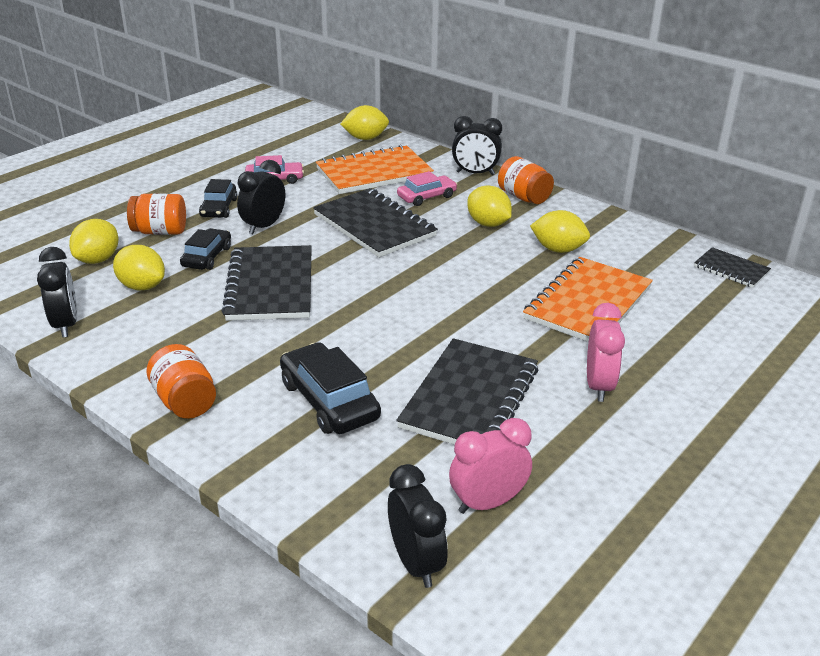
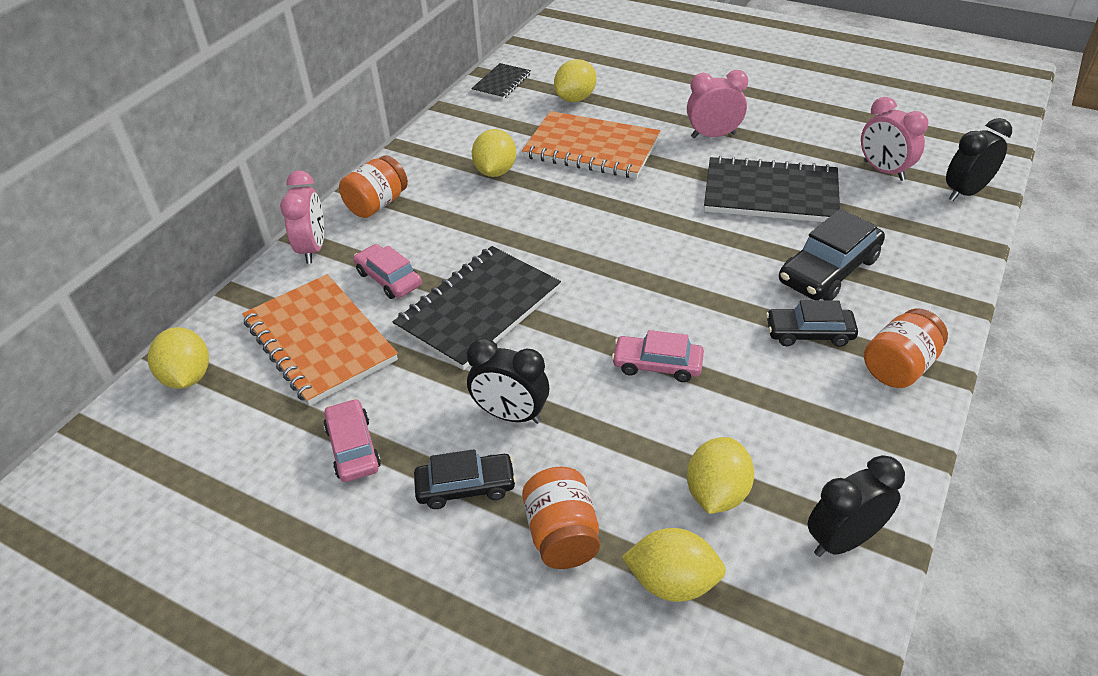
camera: 100 degrees left, 10 degrees up
black car [180,228,231,270] -> black car moved to [766,300,858,347]
black notebook [222,245,312,321] -> pink car [612,330,704,382]
black clock [452,116,502,175] -> pink clock [280,170,324,264]
yellow lemon [467,185,512,227] -> yellow lemon moved to [554,59,597,102]

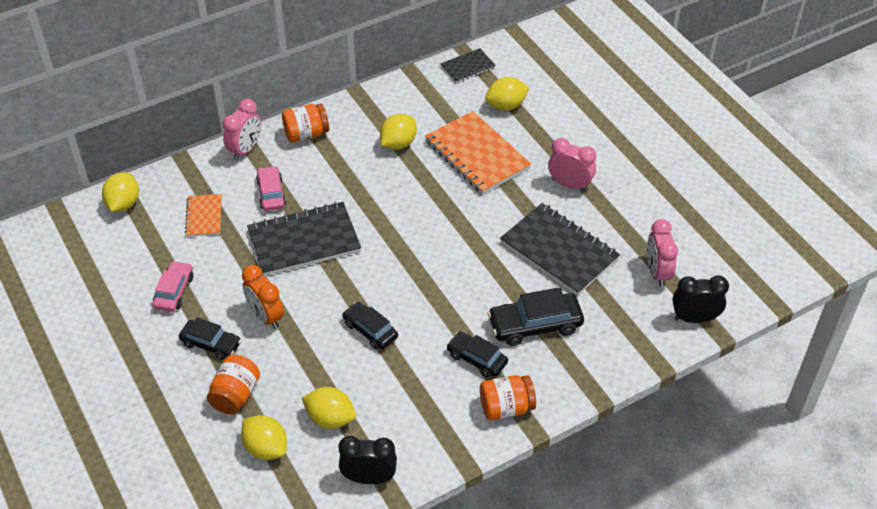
camera: 30 degrees right, 5 degrees up
orange notebook [242,274,398,406] -> orange notebook [185,194,222,237], size x0.53
black clock [467,338,549,424] -> orange clock [242,265,284,329]
pink car [612,330,704,382] -> black car [342,302,398,349]
yellow lemon [687,437,754,514] -> yellow lemon turned 60 degrees clockwise [302,387,356,429]

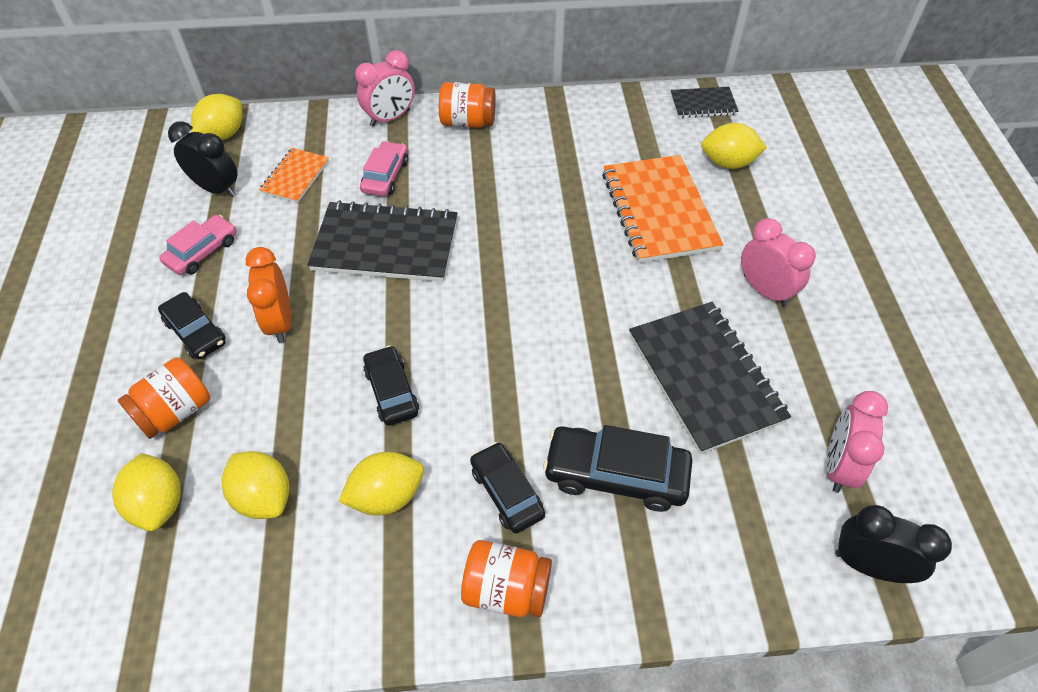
camera: 25 degrees right, 5 degrees up
black clock [339,436,397,484] -> black clock moved to [168,121,237,197]
yellow lemon [380,114,417,150] -> yellow lemon moved to [338,452,424,516]

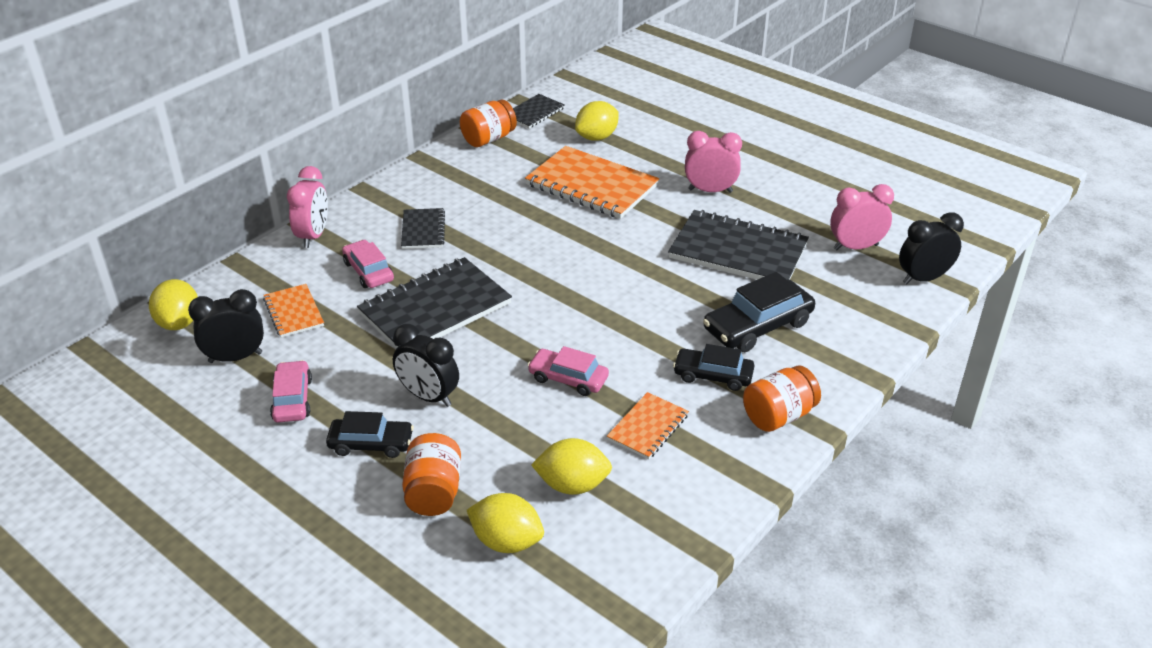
camera: 45 degrees left, 15 degrees down
orange clock [246,247,292,343] -> black clock [393,324,459,407]
yellow lemon [338,452,424,516] -> orange notebook [607,392,689,459]
black car [363,345,419,426] -> pink car [528,346,609,396]
orange jar [439,82,496,128] -> orange jar moved to [460,99,517,147]
pink clock [826,391,888,493] -> pink clock turned 105 degrees clockwise [830,184,894,250]
none -> black notebook [401,208,445,249]

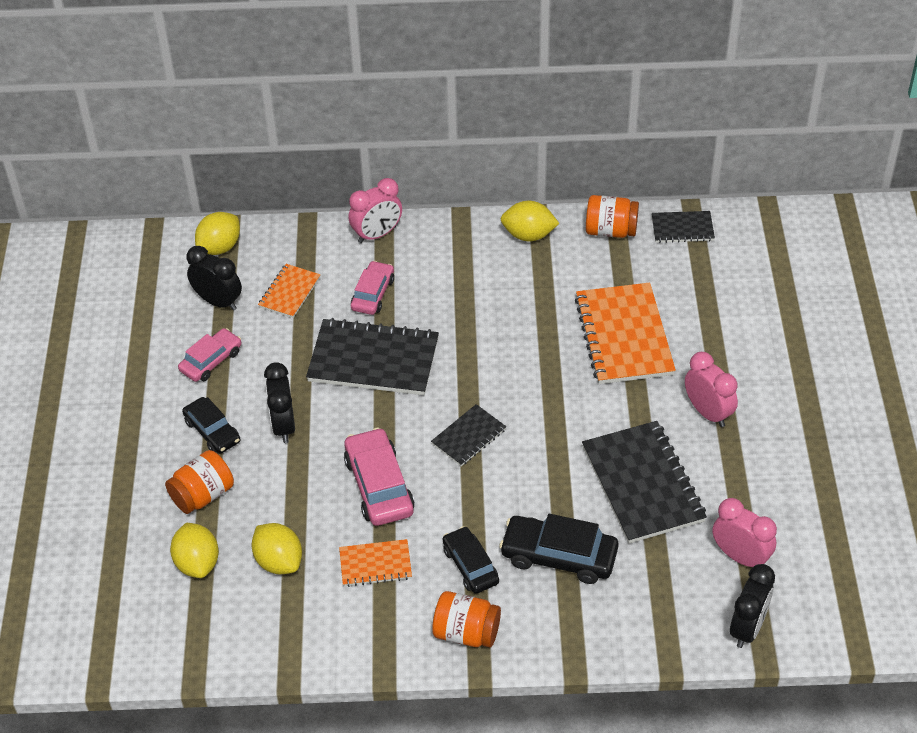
camera: 50 degrees right, 10 degrees up
black notebook [401,208,445,249] -> black notebook moved to [431,404,506,466]
pink car [528,346,609,396] -> pink car [344,428,415,526], size x1.54
yellow lemon [575,101,619,141] -> yellow lemon moved to [501,201,559,241]
black clock [899,212,964,285] -> black clock turned 90 degrees clockwise [730,564,775,648]

